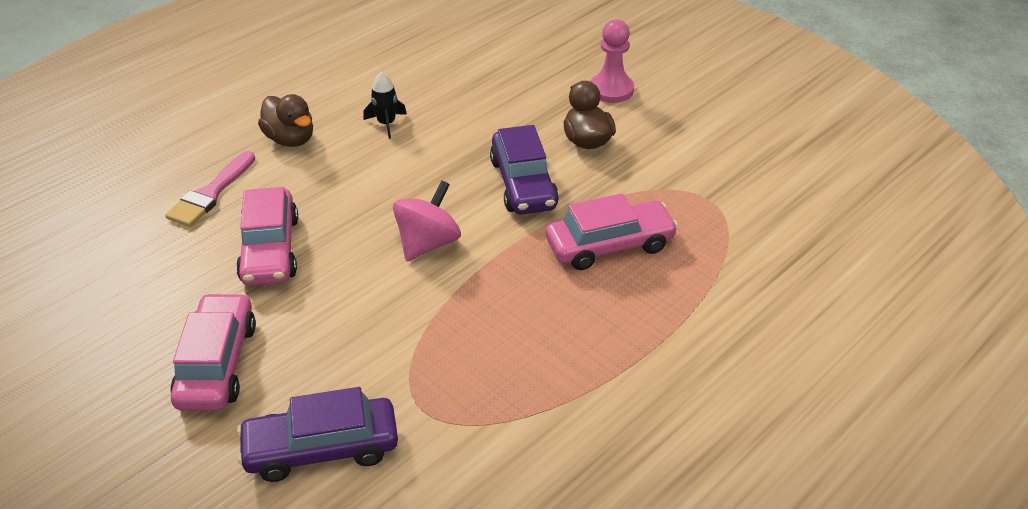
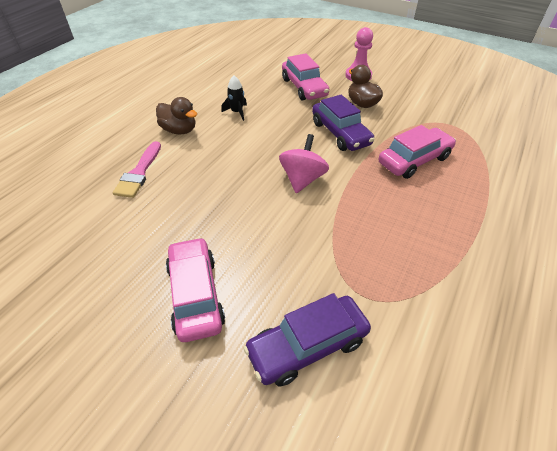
camera: 15 degrees left, 5 degrees up
pink car [236,187,298,286] -> pink car moved to [282,53,329,101]

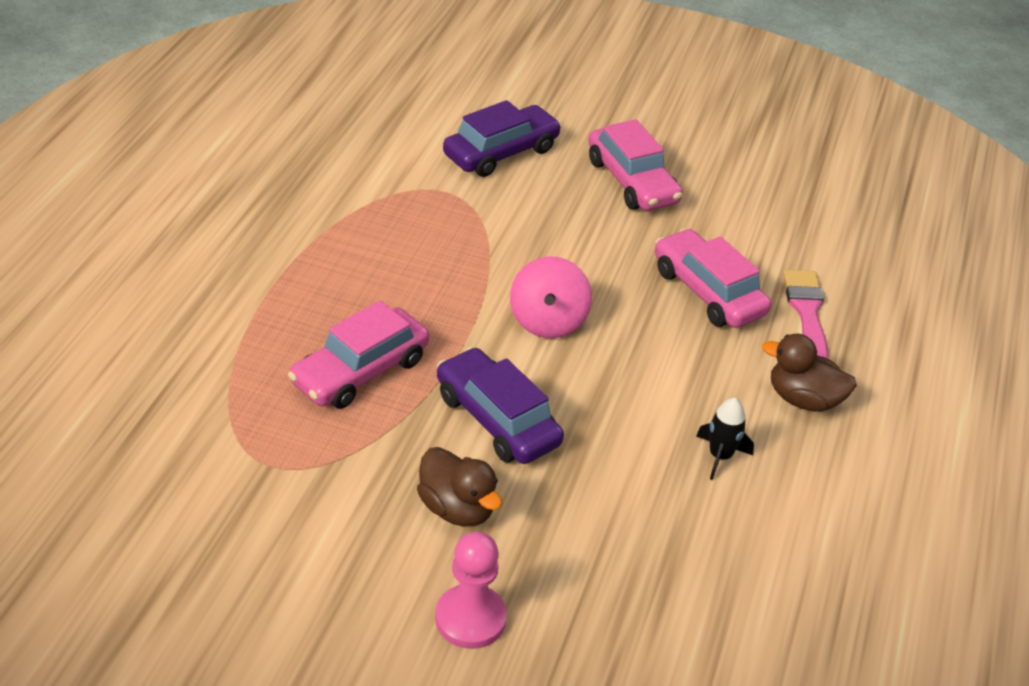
camera: 165 degrees right, 5 degrees down
pink car [282,53,329,101] -> pink car moved to [655,229,771,328]

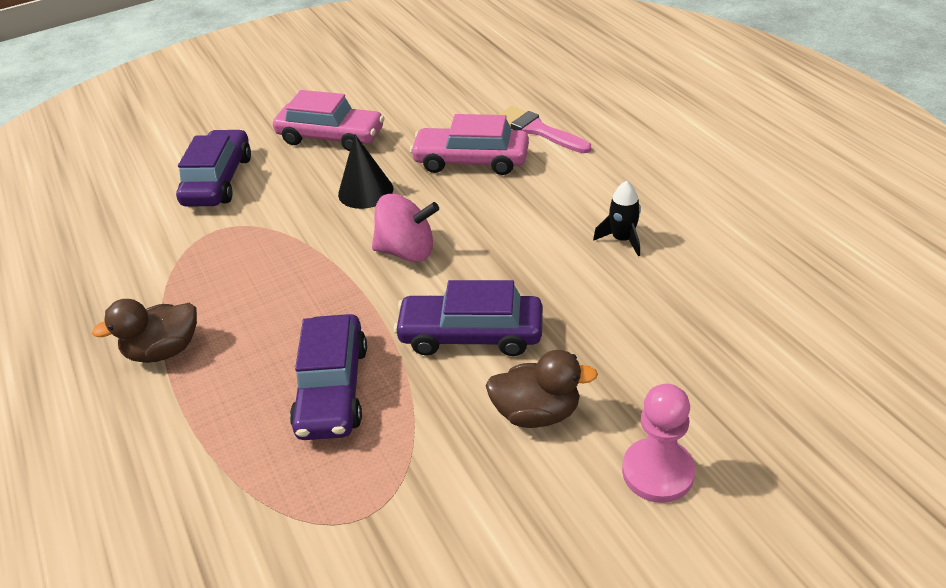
camera: 40 degrees left, 0 degrees up
pink car [288,301,429,409] -> purple car [290,314,367,440]
pink spinning top [510,257,592,338] -> pink spinning top turned 45 degrees counterclockwise [372,194,439,262]
brown duck [762,334,857,412] -> brown duck moved to [92,299,197,363]
none -> black cone [338,134,393,209]

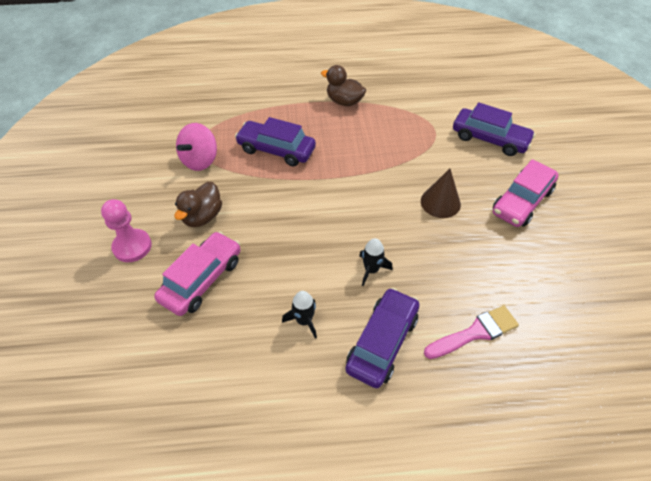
camera: 110 degrees right, 10 degrees up
brown duck [92,299,197,363] -> brown duck turned 60 degrees counterclockwise [321,65,366,106]
black cone [338,134,393,209] -> brown cone [421,169,461,218]
pink spinning top [372,194,439,262] -> pink spinning top moved to [176,123,217,171]
purple car [394,280,543,356] -> purple car moved to [345,288,419,388]
pink car [410,114,529,175] -> pink car moved to [154,231,241,316]
none -> black rocket [359,238,393,286]

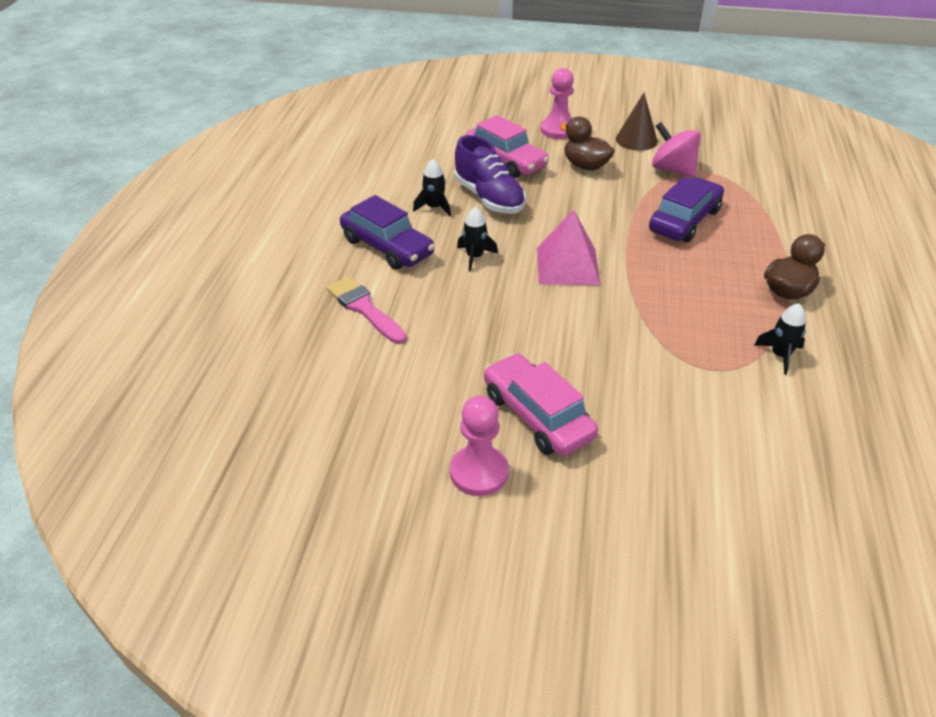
camera: 105 degrees right, 10 degrees down
brown cone [421,169,461,218] -> brown cone moved to [616,93,658,151]
pink brush [424,305,519,359] -> pink brush turned 150 degrees clockwise [326,276,407,344]
purple car [453,102,536,156] -> none
none -> pink pawn [450,396,509,496]
none -> purple shoe [454,135,526,214]
none -> pink pyramid [537,209,600,285]
none -> black rocket [754,303,806,375]

